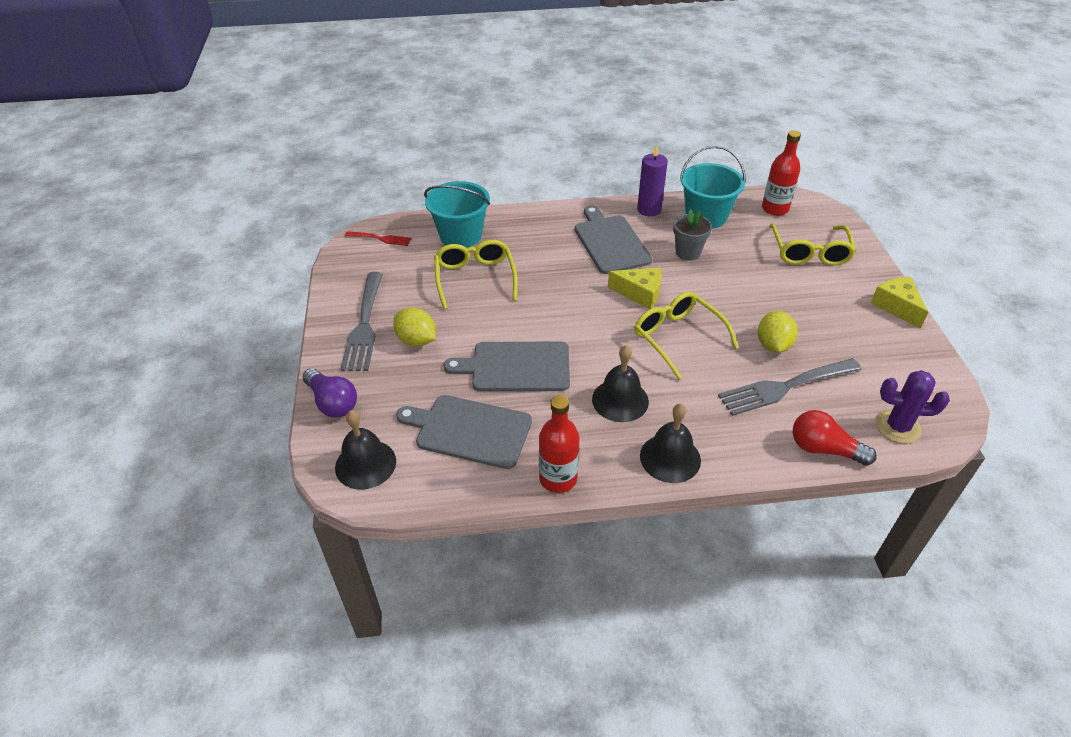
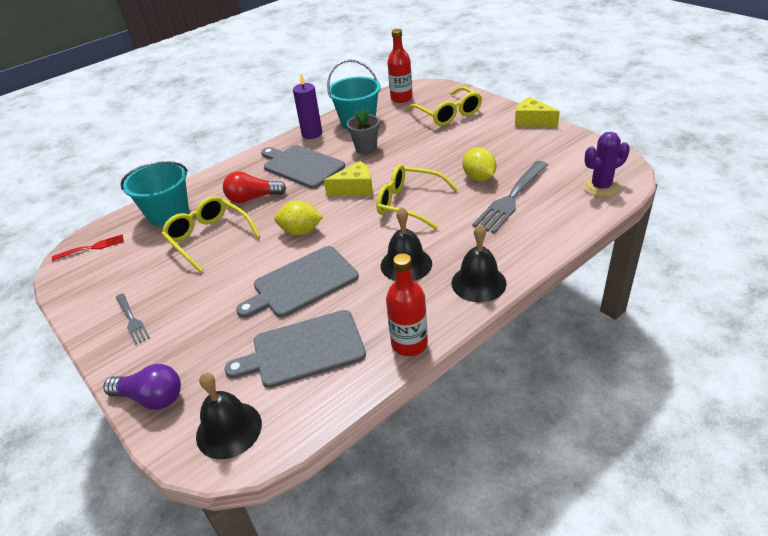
camera: 30 degrees left, 5 degrees down
grey fork [341,272,383,371] -> grey fork [115,293,150,345], size x0.53
yellow lemon [393,307,436,347] -> yellow lemon moved to [274,201,323,235]
red light bulb [793,410,877,466] -> red light bulb moved to [223,171,286,203]

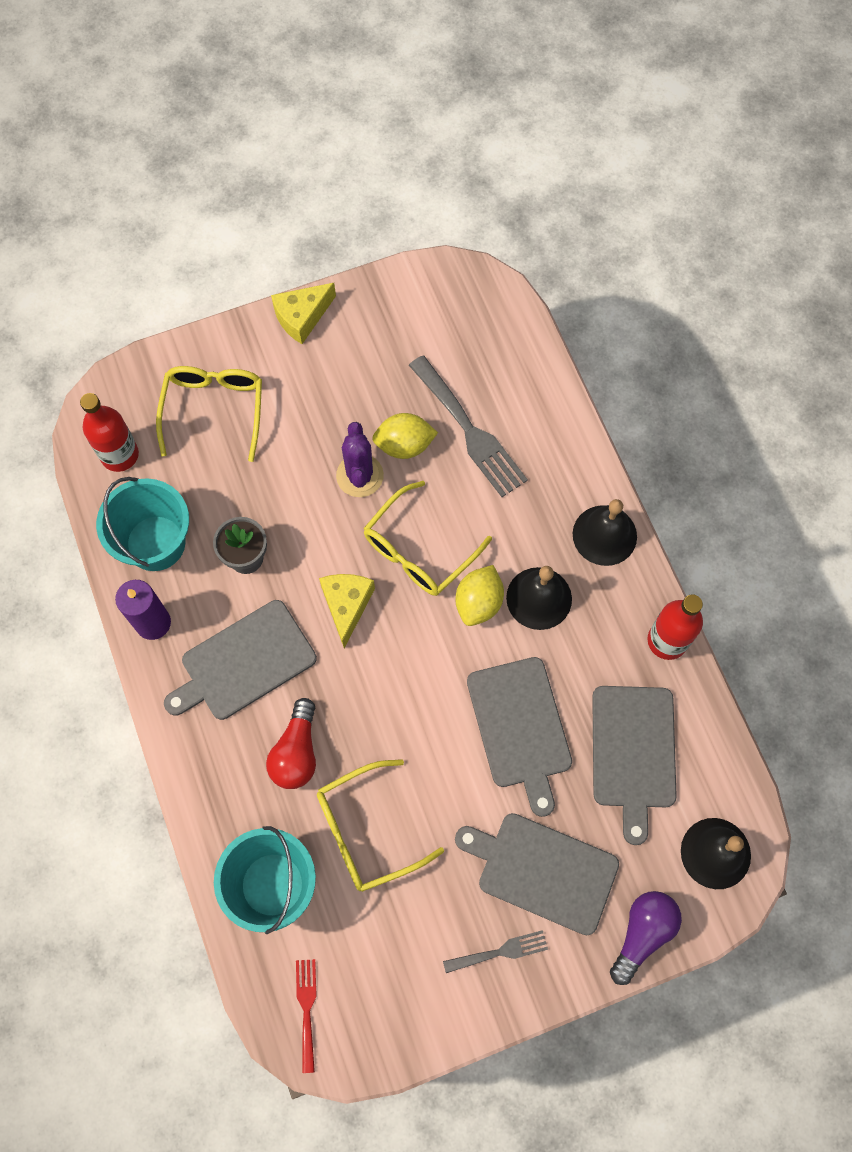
camera: 75 degrees left, 30 degrees up
yellow lemon [274,201,323,235] -> yellow lemon moved to [456,565,504,626]
yellow glasses [408,86,482,126] -> yellow glasses turned 75 degrees counterclockwise [156,366,262,462]
purple cactus [583,132,630,197] -> purple cactus moved to [336,422,384,497]
none -> grey cutting board [455,813,619,935]

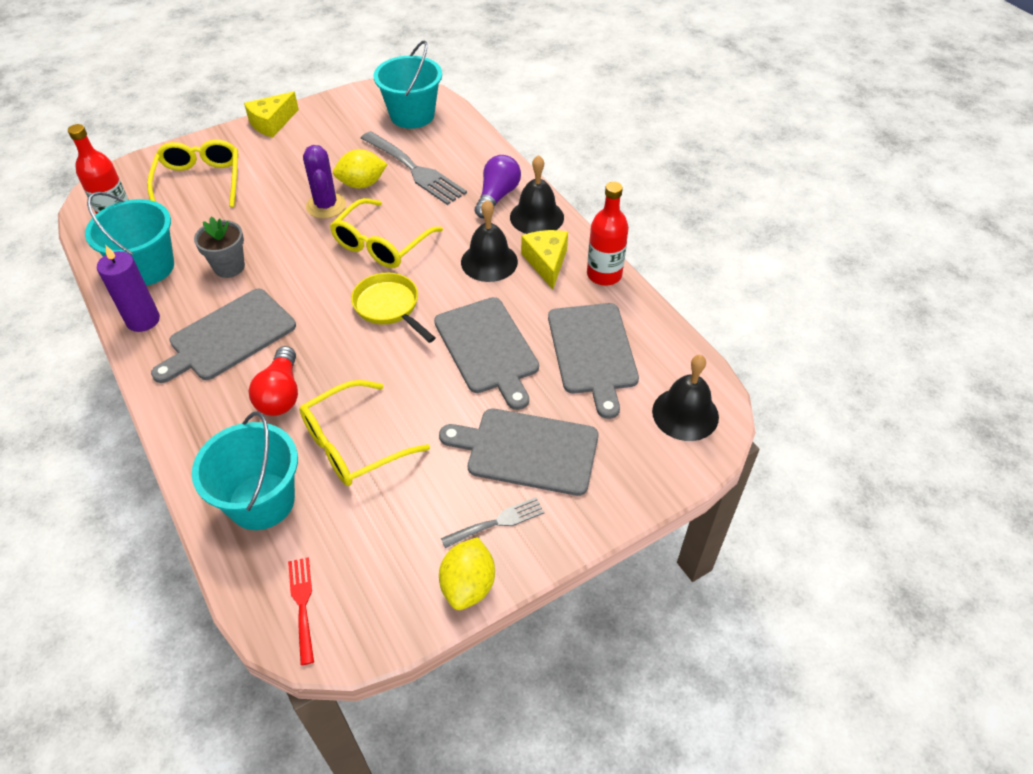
camera: 10 degrees left, 20 degrees down
yellow cheese [319,574,375,648] -> yellow cheese moved to [521,230,568,290]
yellow lemon [456,565,504,626] -> yellow lemon moved to [439,537,495,610]
purple light bulb [610,891,682,985] -> purple light bulb moved to [475,155,521,218]
none -> yellow pan [351,273,436,343]
none -> turquoise bucket [374,40,442,129]

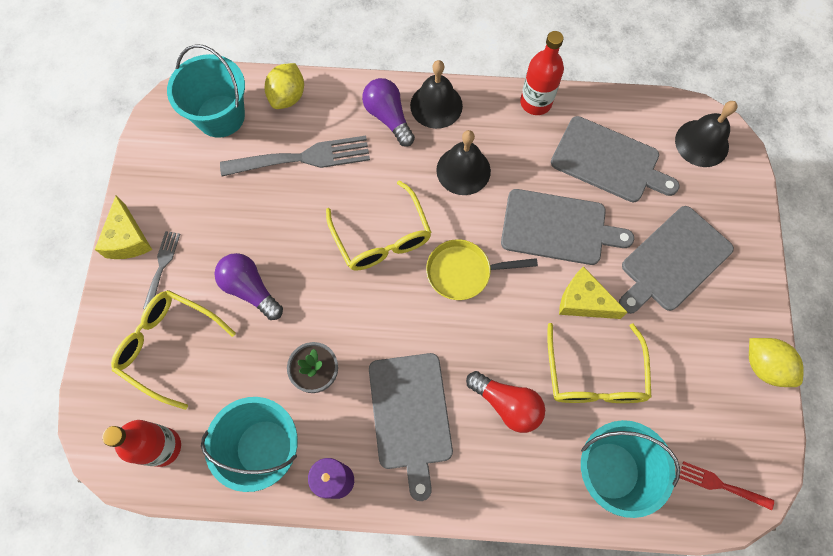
camera: 55 degrees left, 20 degrees up
purple cactus [303,145,346,219] -> none
yellow lemon [333,149,387,188] -> yellow lemon moved to [264,63,304,109]
grey fork [441,497,544,548] -> grey fork moved to [143,231,180,309]
yellow cheese [521,230,568,290] -> yellow cheese moved to [559,266,628,319]
none -> purple light bulb [214,253,283,320]

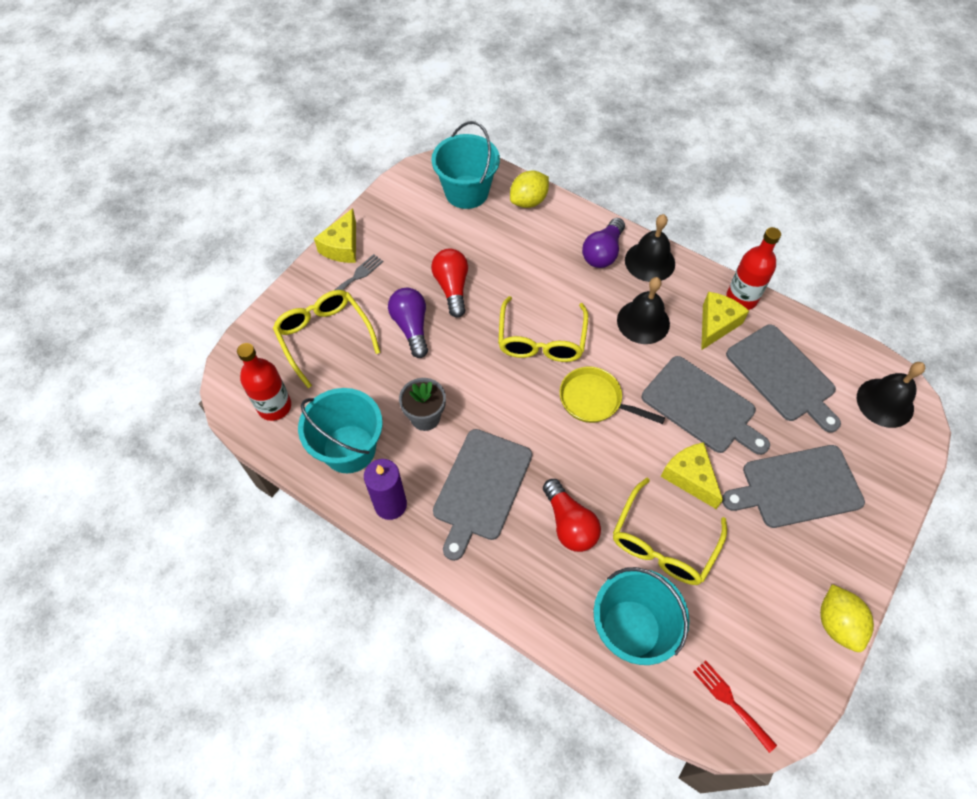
camera: 30 degrees right, 10 degrees down
grey fork [220,136,370,176] -> none
purple light bulb [362,78,415,147] -> purple light bulb turned 150 degrees counterclockwise [582,218,625,268]
none -> red light bulb [431,249,468,318]
none -> yellow cheese [701,292,749,350]

